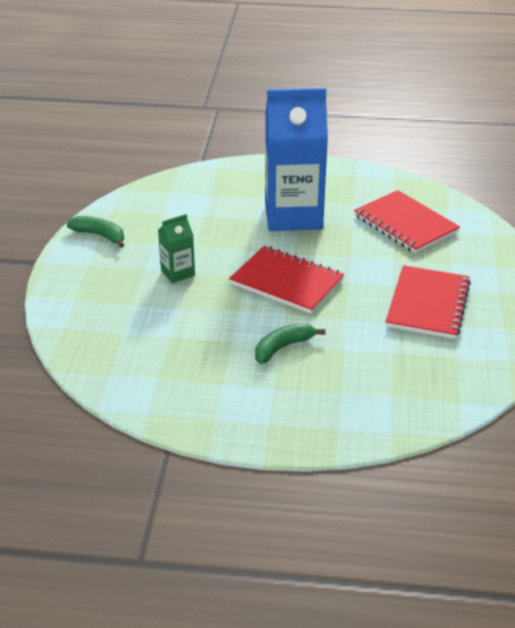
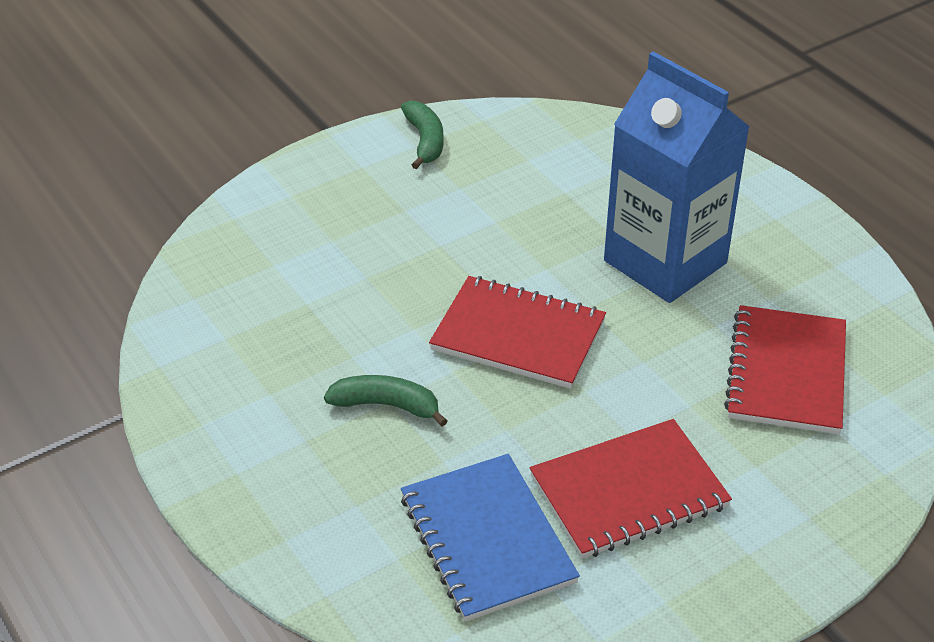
camera: 50 degrees right, 5 degrees up
green carton [158,214,195,283] -> none
red notebook [229,246,344,314] -> red notebook turned 60 degrees counterclockwise [429,276,606,389]
none -> blue notebook [401,454,580,621]

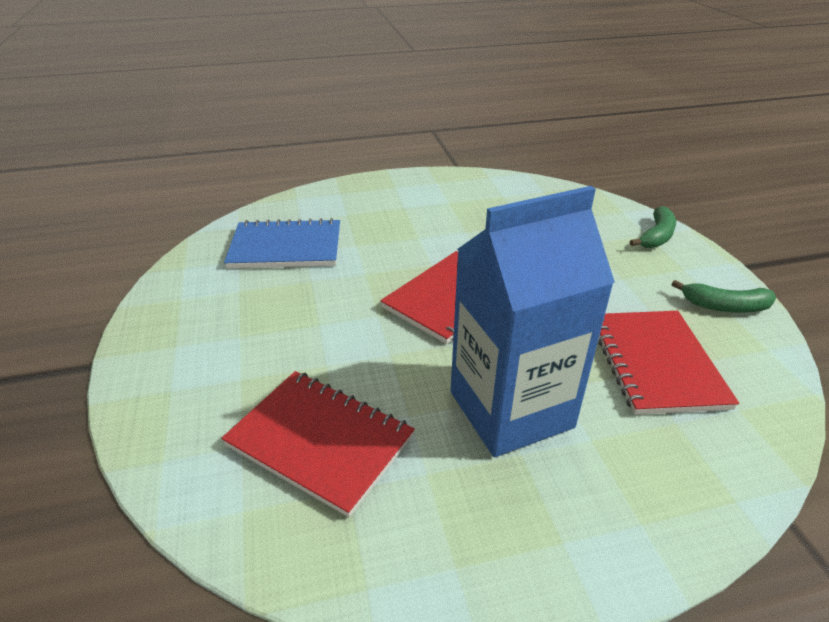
camera: 110 degrees right, 5 degrees down
green banana [324,375,447,426] -> green banana moved to [630,206,676,248]
red notebook [530,419,732,559] -> red notebook moved to [598,311,739,415]

